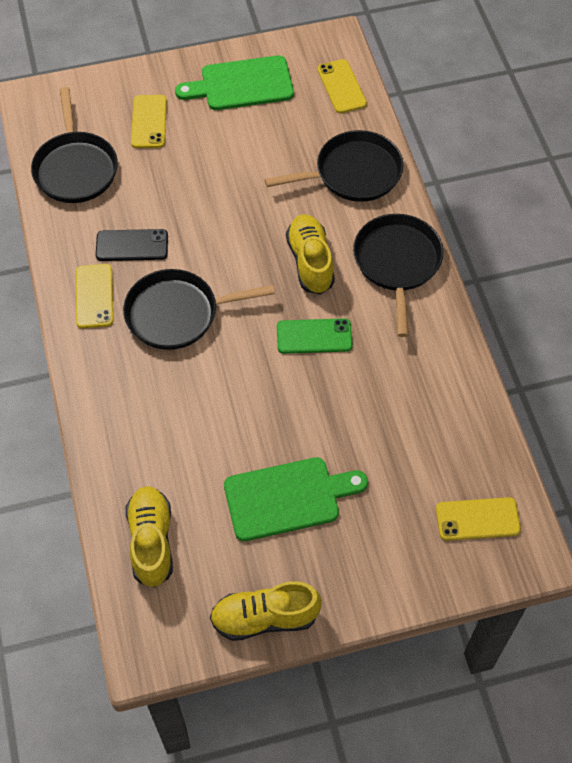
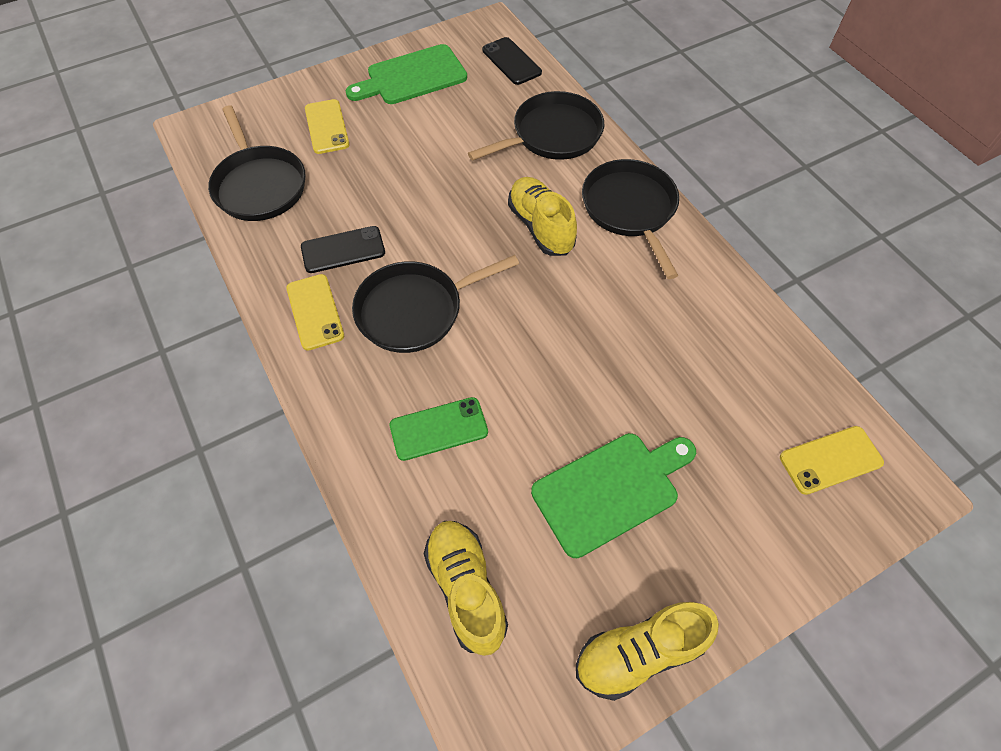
camera: 15 degrees left, 0 degrees up
green phone [277,318,352,354] -> green phone moved to [390,397,488,461]
yellow phone [317,59,367,113] -> black phone [482,37,542,85]

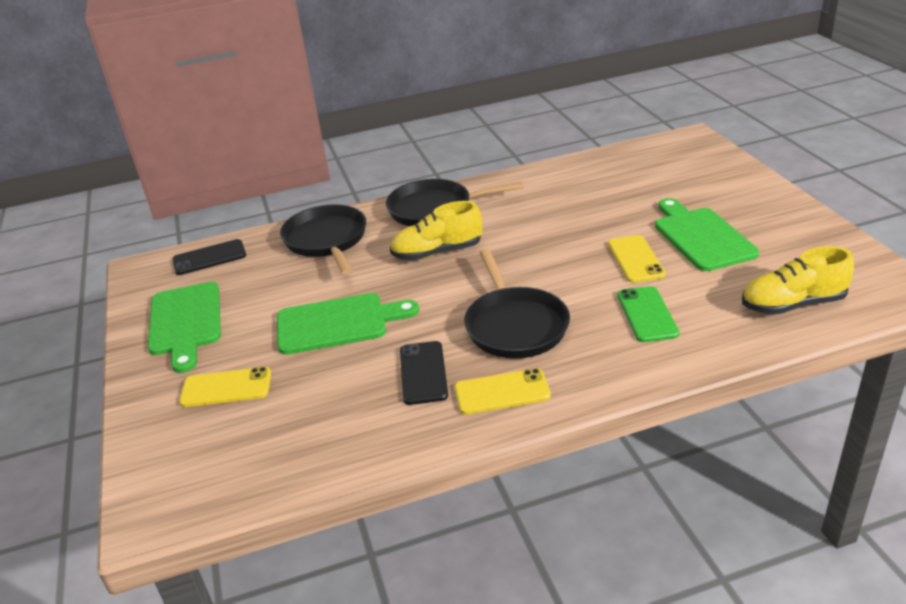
camera: 75 degrees left, 25 degrees down
black pan [208,106,306,221] -> none
yellow shoe [576,602,719,701] -> none
yellow phone [780,426,884,495] -> yellow phone moved to [608,235,666,283]
none -> green cutting board [277,293,419,355]

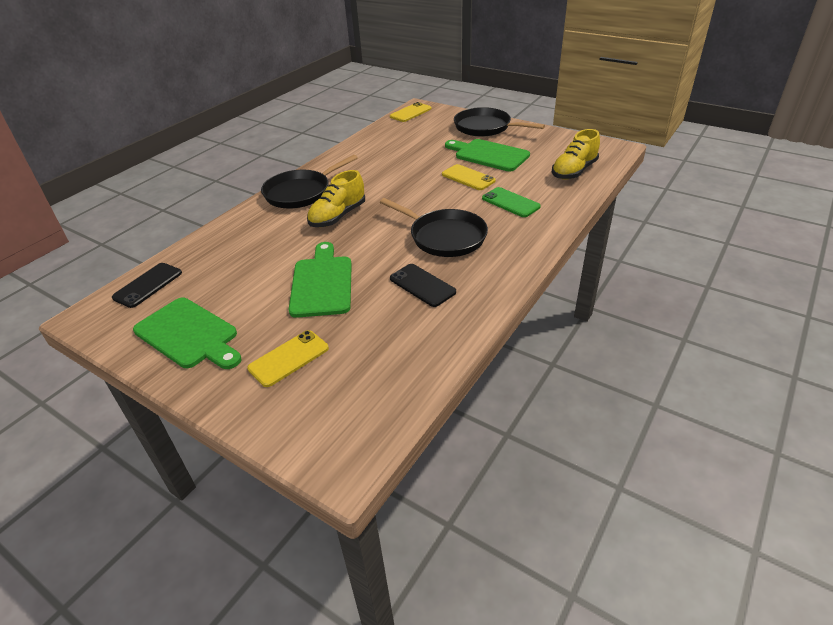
camera: 40 degrees left, 5 degrees up
green cutting board [277,293,419,355] -> green cutting board turned 45 degrees counterclockwise [289,242,352,318]
black pan [280,204,366,274] -> black pan moved to [454,107,545,137]
yellow phone [454,368,551,414] -> yellow phone moved to [390,102,431,122]

